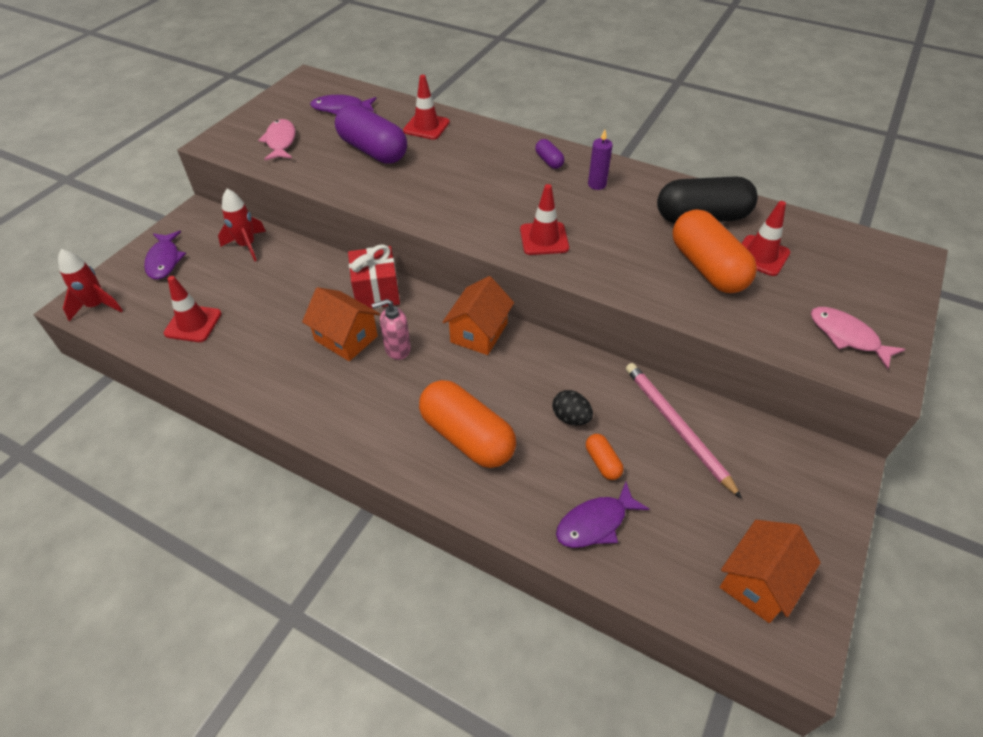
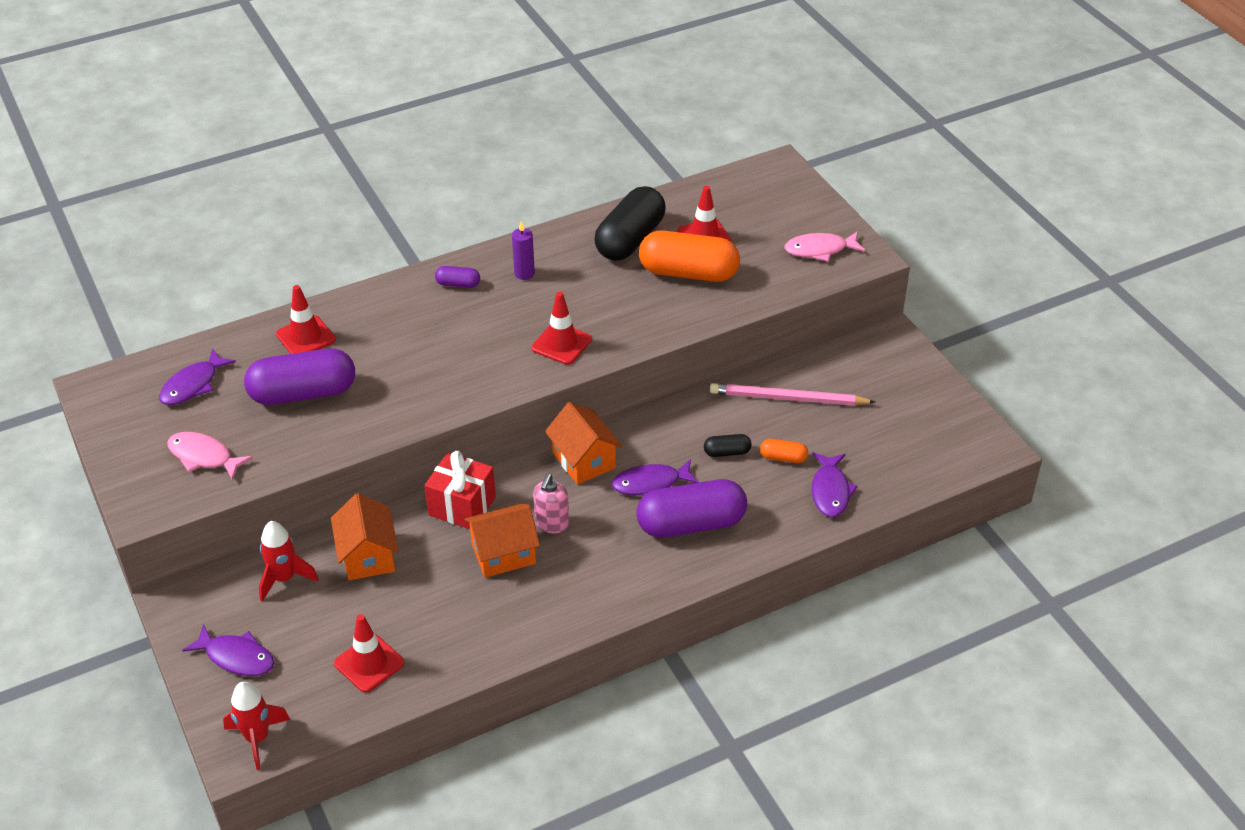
camera: 55 degrees left, 5 degrees down
orange capsule [419,380,516,468] -> purple capsule [636,479,747,538]
black egg [552,390,593,425] -> black capsule [704,434,752,457]
orange house [720,520,821,623] -> orange house moved to [331,493,399,580]
none -> purple fish [612,459,699,496]

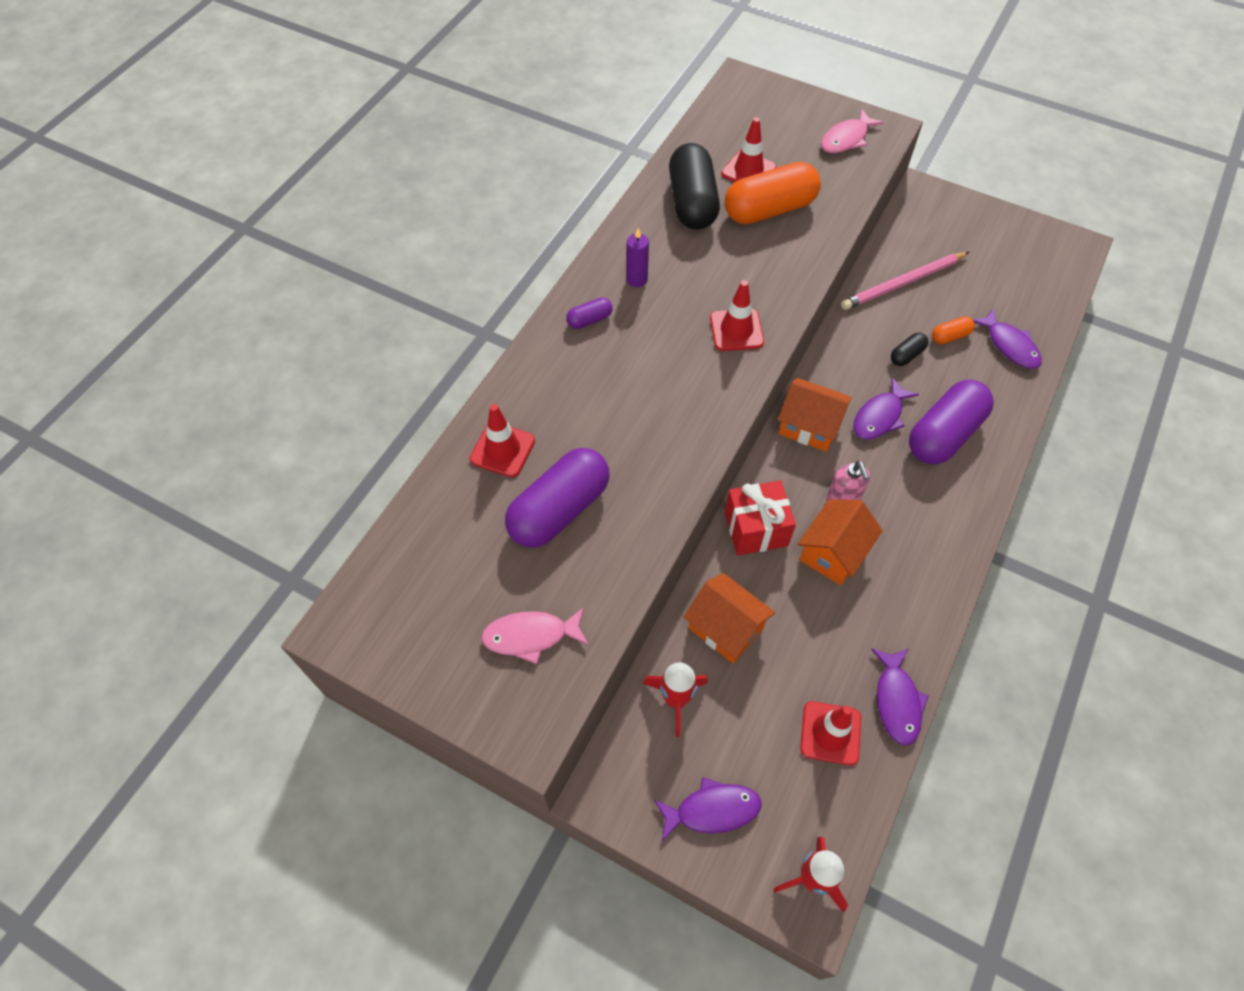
camera: 35 degrees left, 15 degrees up
purple fish [159,348,236,405] -> purple fish moved to [871,649,929,746]

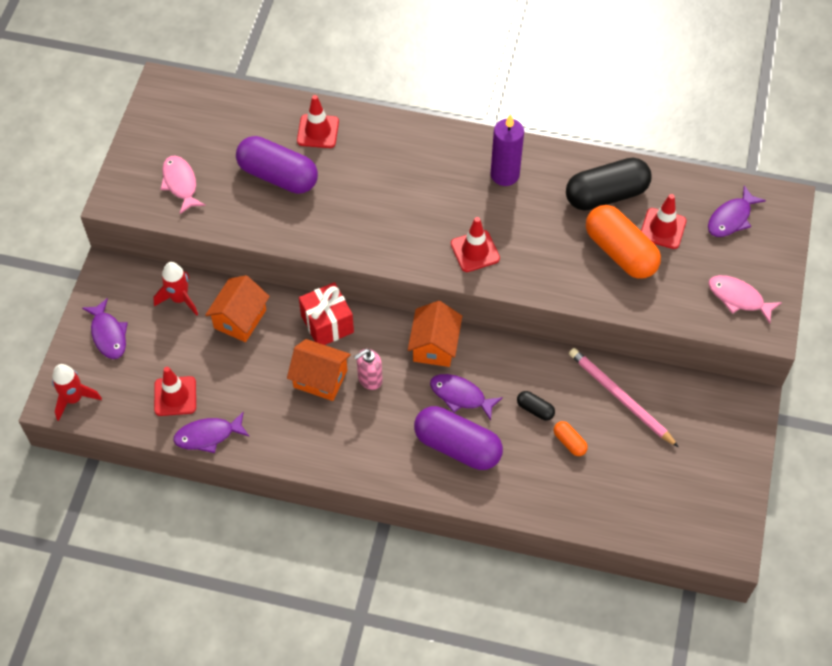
camera: 75 degrees right, 0 degrees up
purple capsule [566,298,612,329] -> none
purple candle [626,228,649,287] -> purple candle [491,114,524,186], size x1.65
purple fish [972,308,1042,369] -> purple fish moved to [708,185,766,237]

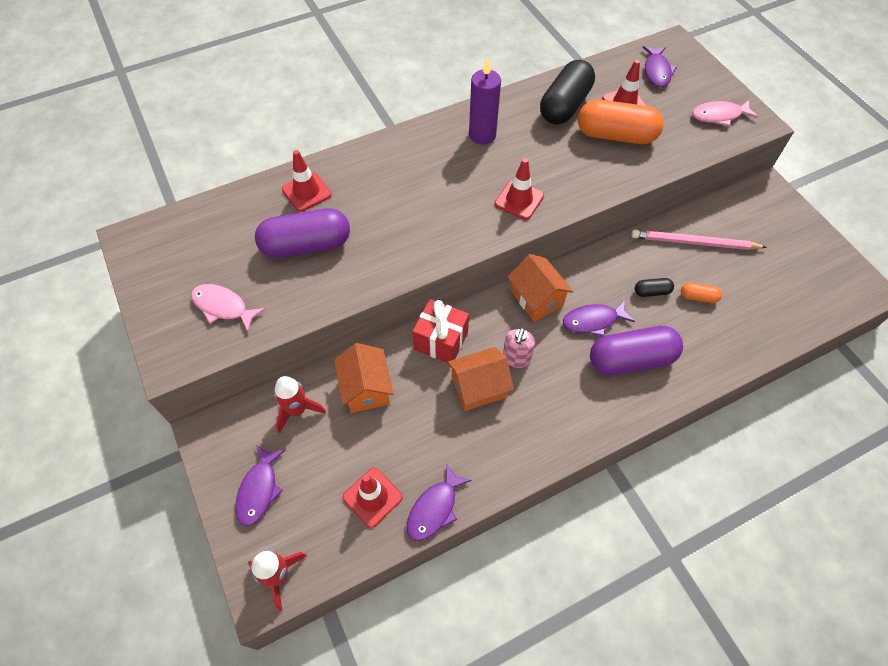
camera: 40 degrees left, 0 degrees up
purple fish [82,298,128,359] -> purple fish turned 75 degrees clockwise [235,445,285,526]

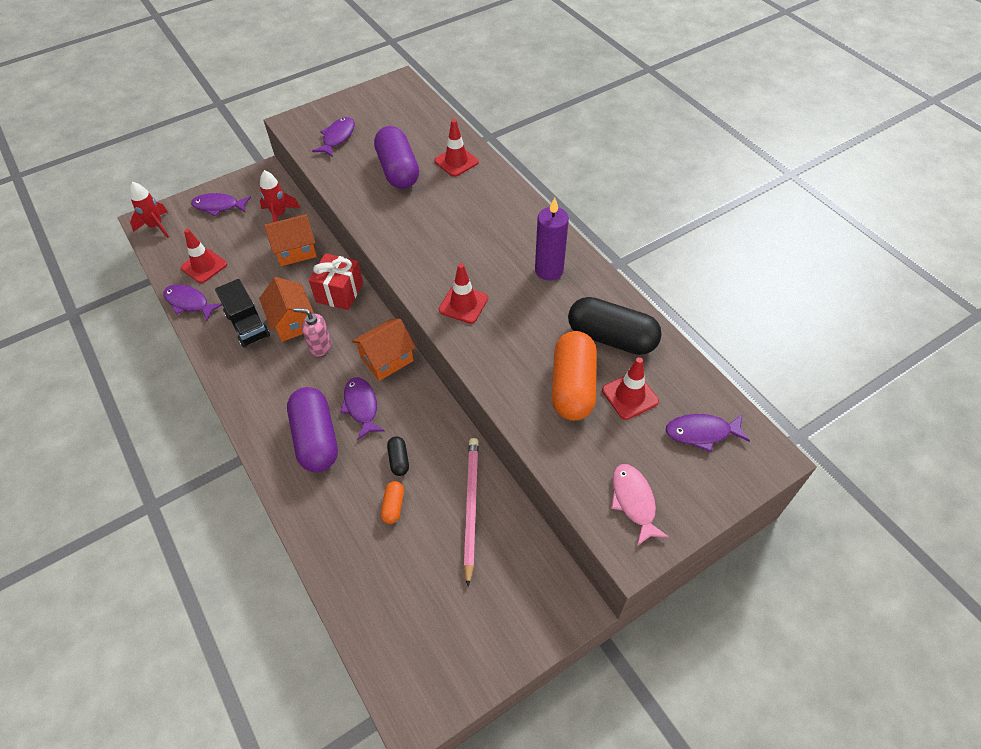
camera: 85 degrees right, 5 degrees down
pink fish [191,284,265,332] -> purple fish [312,117,355,157]
none -> black truck [215,279,270,348]

